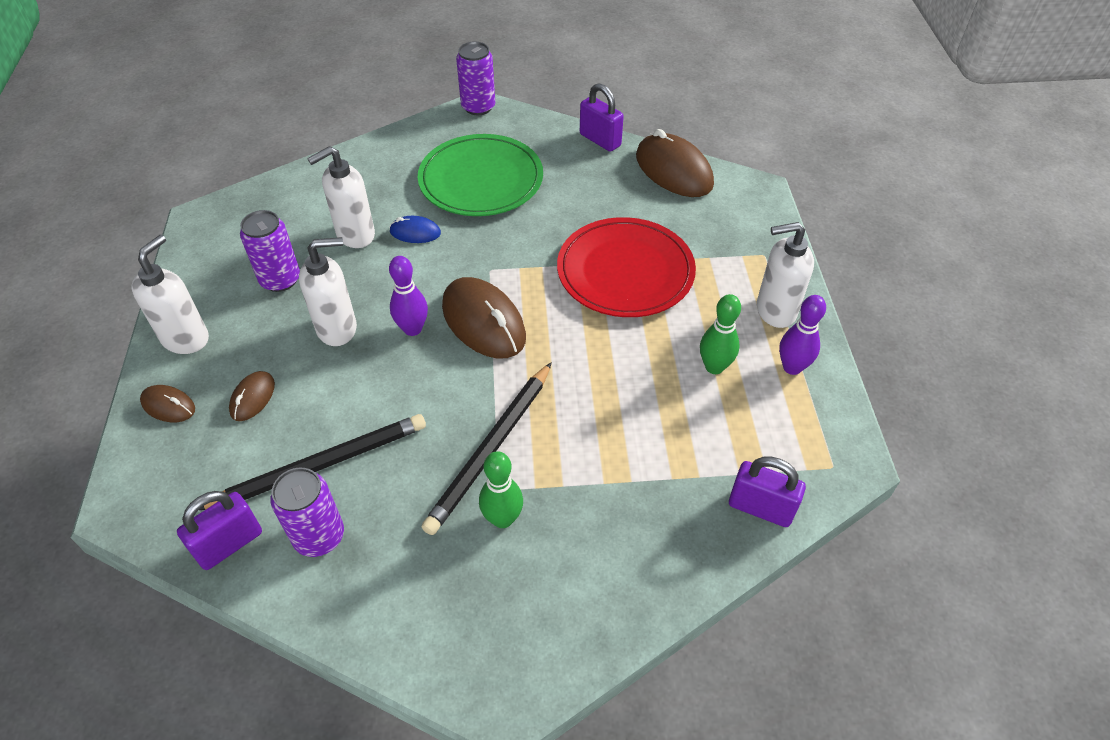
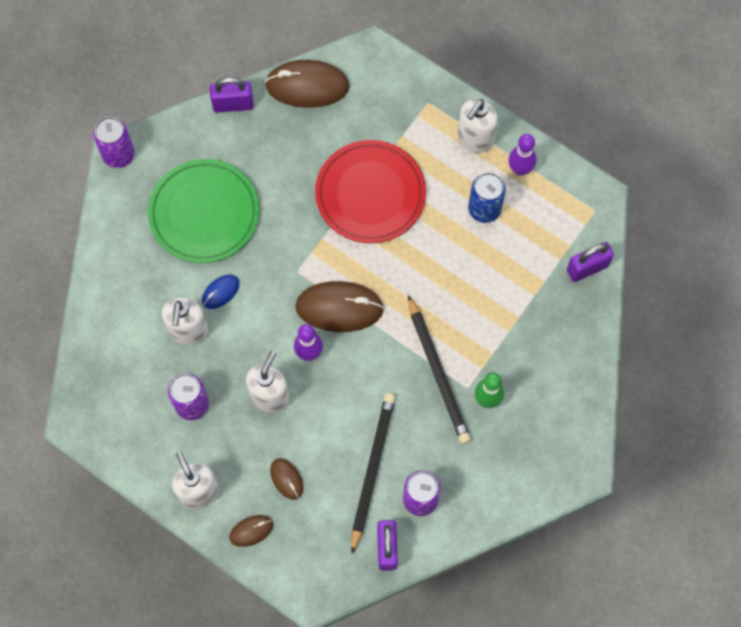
camera: 50 degrees left, 20 degrees up
green bowling pin [700,294,741,374] -> blue can [468,172,506,223]

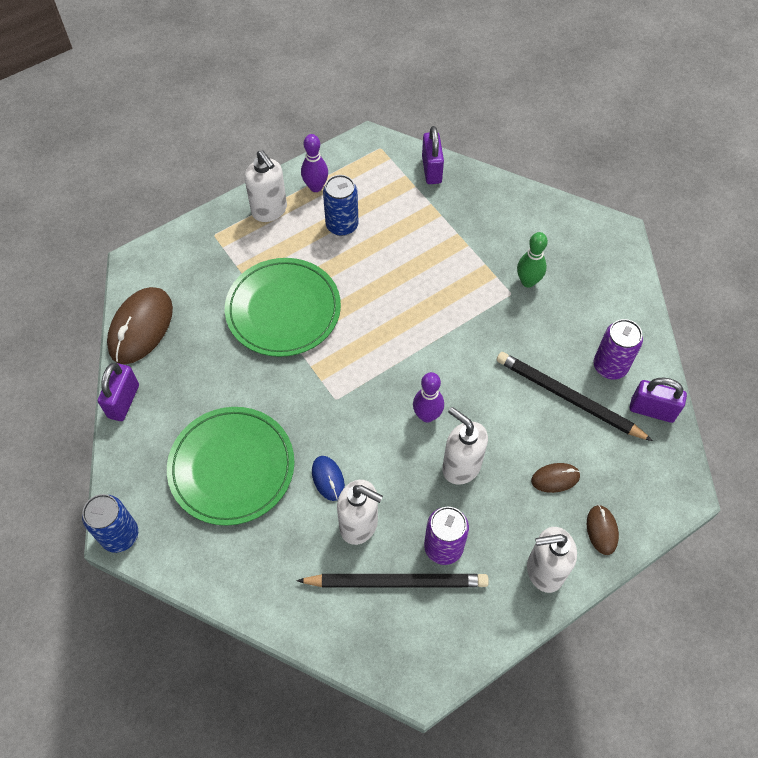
camera: 70 degrees left, 10 degrees down
purple can [93,117,135,168] -> blue can [82,494,138,553]
brown mouse [295,281,384,332] -> none
red plate [315,140,426,243] -> green plate [225,258,341,357]
black pencil [408,295,471,444] -> black pencil moved to [296,574,489,588]

